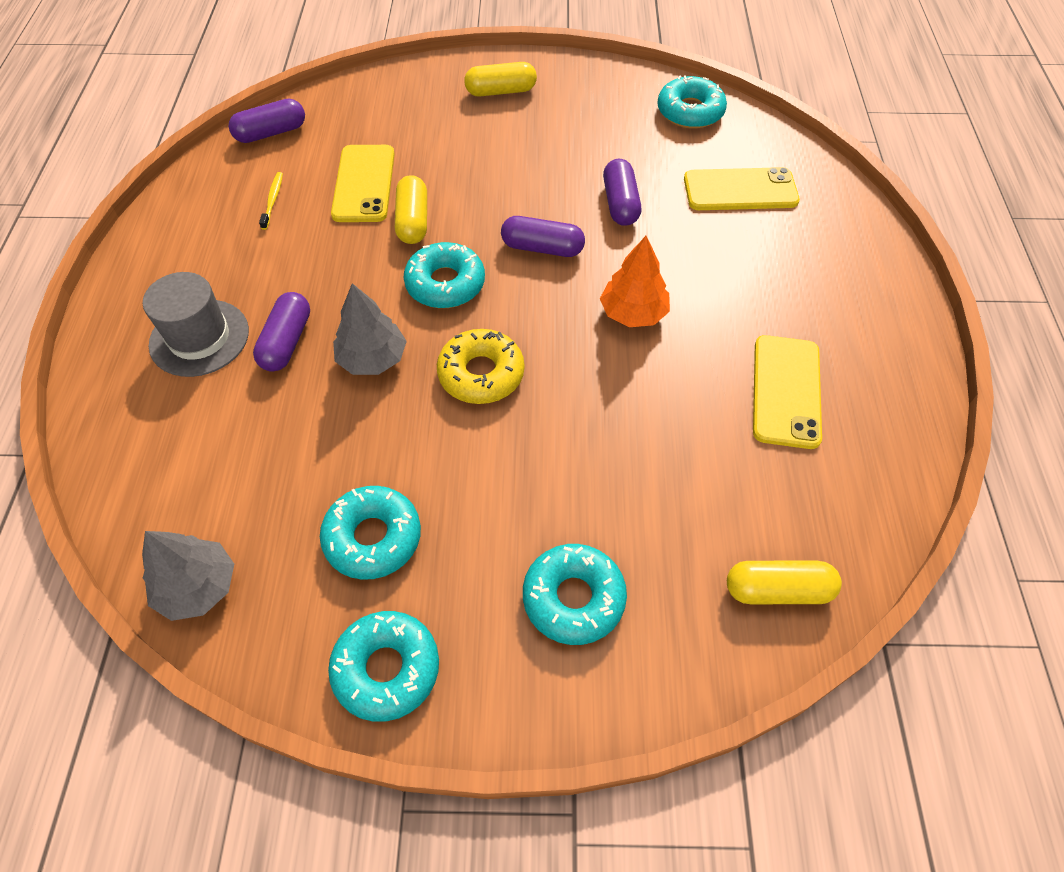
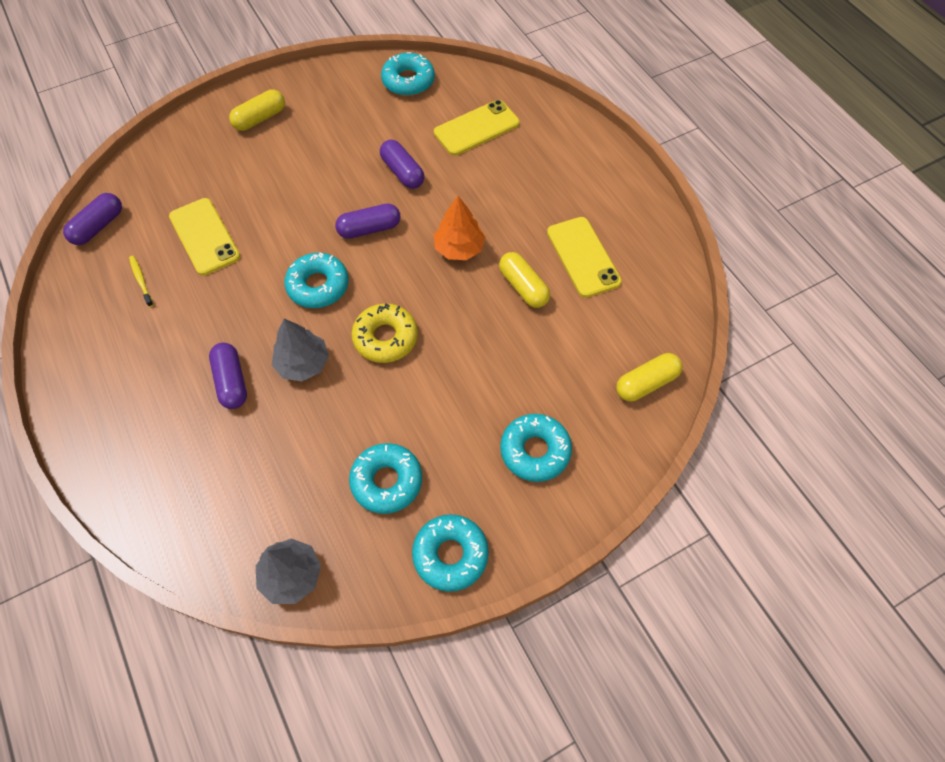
camera: 30 degrees left, 5 degrees up
grey hat [143,272,249,377] -> none
yellow capsule [395,175,427,244] -> yellow capsule moved to [499,252,550,308]

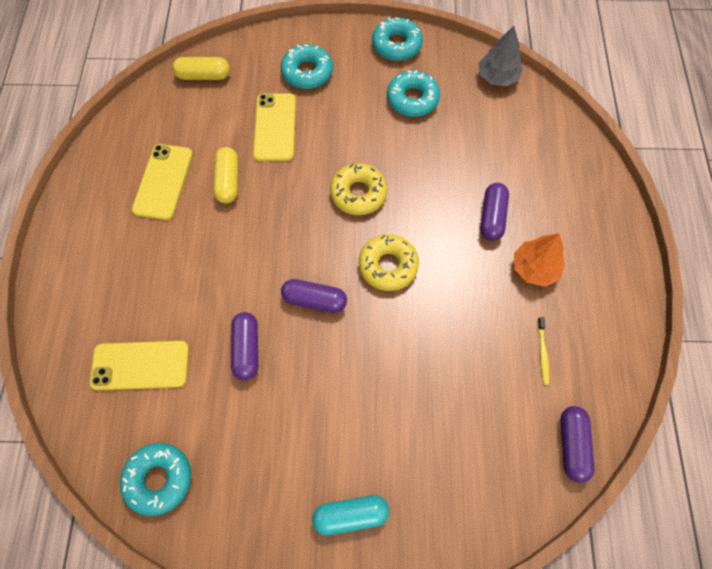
camera: 150 degrees left, 5 degrees up
purple capsule [63,193,122,245] -> purple capsule turned 60 degrees counterclockwise [561,406,595,483]
yellow phone [169,198,240,276] -> yellow phone moved to [253,93,296,161]
yellow capsule [229,89,285,131] -> turquoise capsule [312,495,389,535]
grey tree [272,319,329,381] -> none
turquoise donut [284,252,349,308] -> yellow donut [359,234,419,291]
orange tree [434,196,486,260] -> orange tree moved to [514,233,565,287]

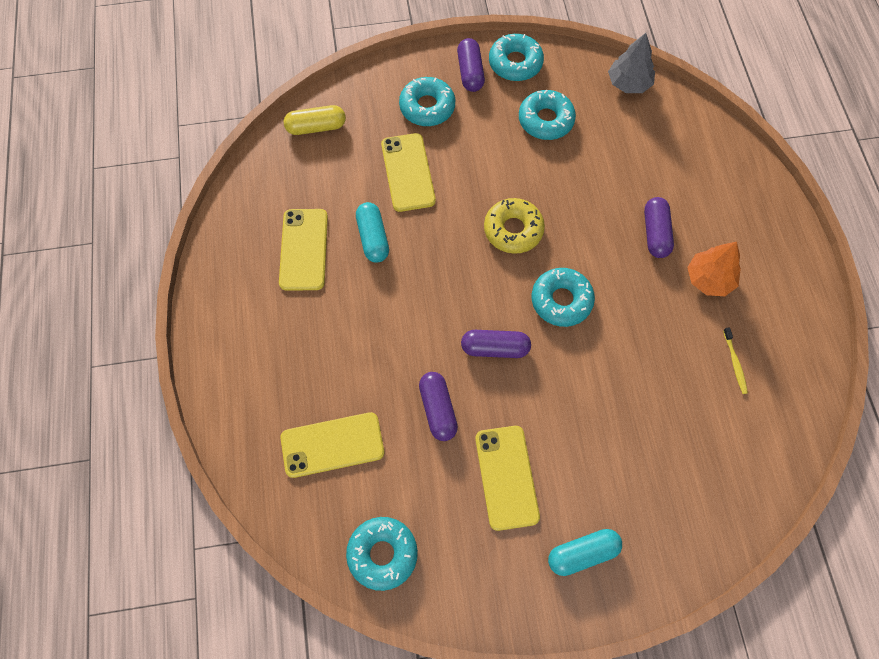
camera: 10 degrees left, 0 degrees up
yellow capsule [213,147,238,204] -> turquoise capsule [356,202,389,263]
yellow donut [359,234,419,291] -> turquoise donut [532,268,595,327]
purple capsule [561,406,595,483] -> purple capsule moved to [457,38,485,92]
none -> yellow phone [475,426,540,531]

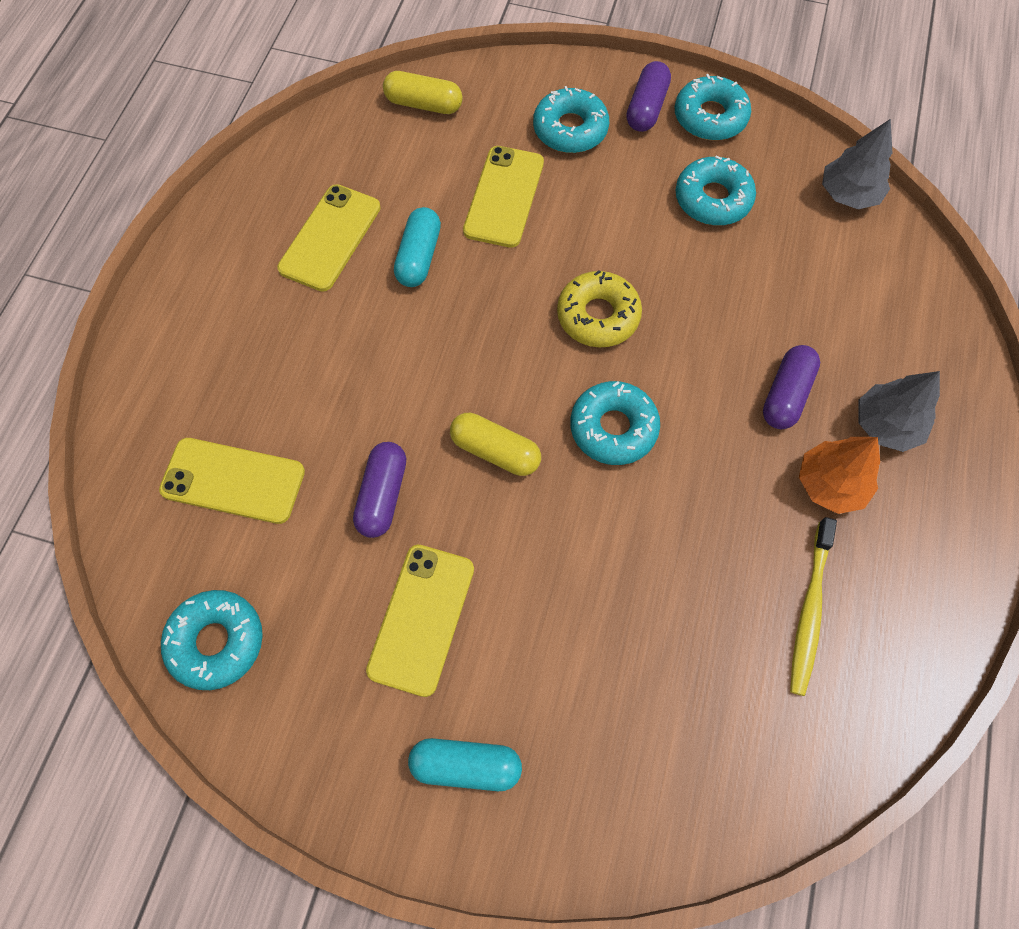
camera: 25 degrees right, 0 degrees up
purple capsule [461,330,531,358] -> yellow capsule [450,413,541,476]
yellow toothbrush [723,327,748,394] -> yellow toothbrush [790,517,837,696], size x1.75
none -> grey tree [858,371,940,452]

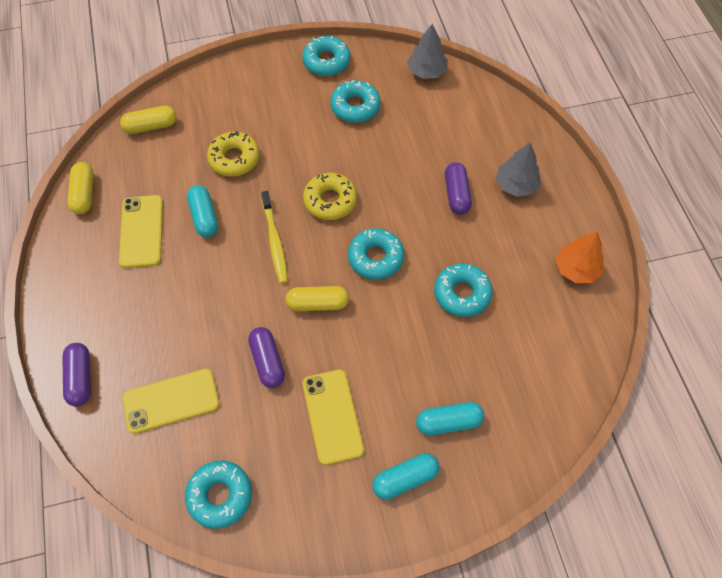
camera: 30 degrees left, 5 degrees down
yellow phone [463,146,544,248] -> yellow donut [207,131,260,177]
turquoise donut [533,86,609,153] -> turquoise donut moved to [434,263,493,317]
purple capsule [626,61,671,132] -> purple capsule moved to [62,343,91,407]
yellow toothbrush [790,517,837,696] -> yellow toothbrush moved to [261,191,288,284]
orange tree [799,437,880,514] -> orange tree moved to [555,231,604,283]
none -> yellow capsule [67,162,94,214]
none -> turquoise capsule [416,402,484,435]

